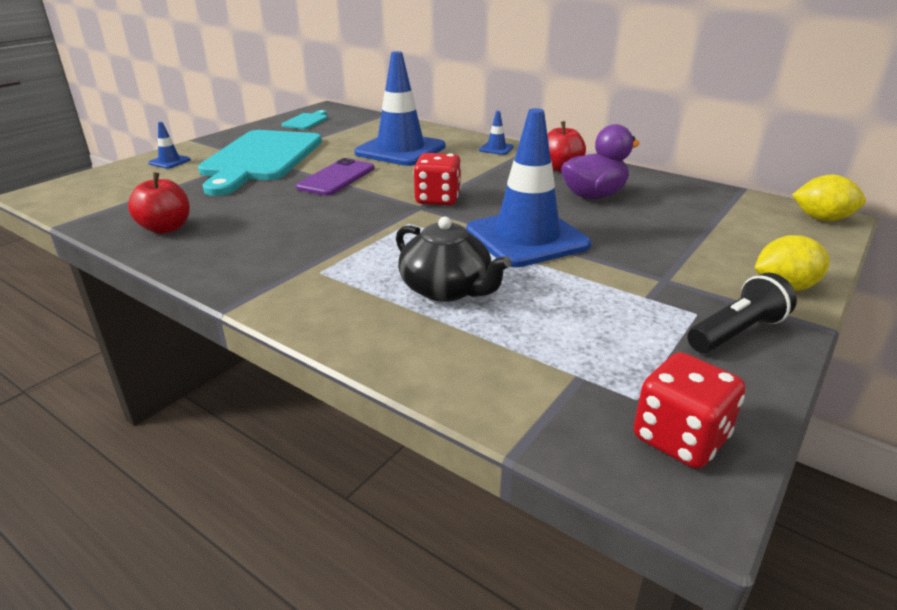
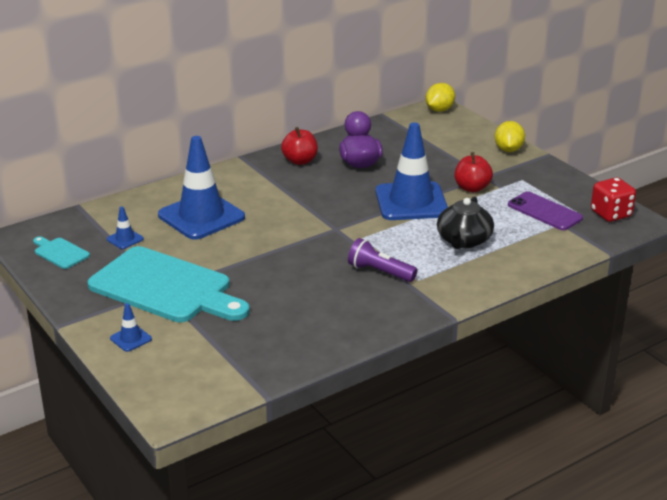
camera: 70 degrees left, 0 degrees up
red apple [128,172,190,234] -> red apple moved to [455,152,493,192]
purple phone [296,158,375,196] -> purple phone moved to [508,191,583,230]
black teapot [396,217,512,302] -> black teapot turned 135 degrees clockwise [437,197,494,249]
red dice [413,153,461,205] -> none
blue traffic cone [479,111,514,155] -> blue traffic cone moved to [107,206,144,249]
black flashlight [687,273,797,353] -> none
none -> purple flashlight [348,238,418,282]

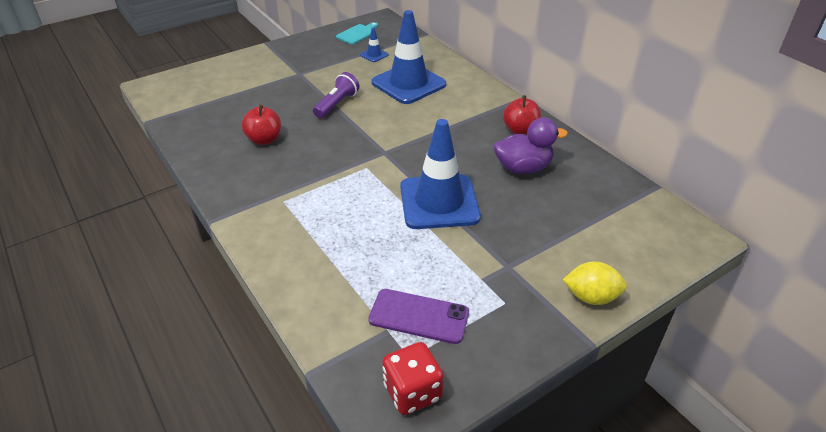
camera: 90 degrees right, 10 degrees up
turquoise cutting board [87,246,250,322] -> none
blue traffic cone [110,303,152,352] -> none
purple flashlight [348,238,418,282] -> purple flashlight moved to [313,72,359,118]
yellow lemon [425,83,455,112] -> none
black teapot [437,197,494,249] -> none
red apple [455,152,493,192] -> red apple moved to [242,104,281,145]
purple phone [508,191,583,230] -> purple phone turned 60 degrees clockwise [368,289,469,344]

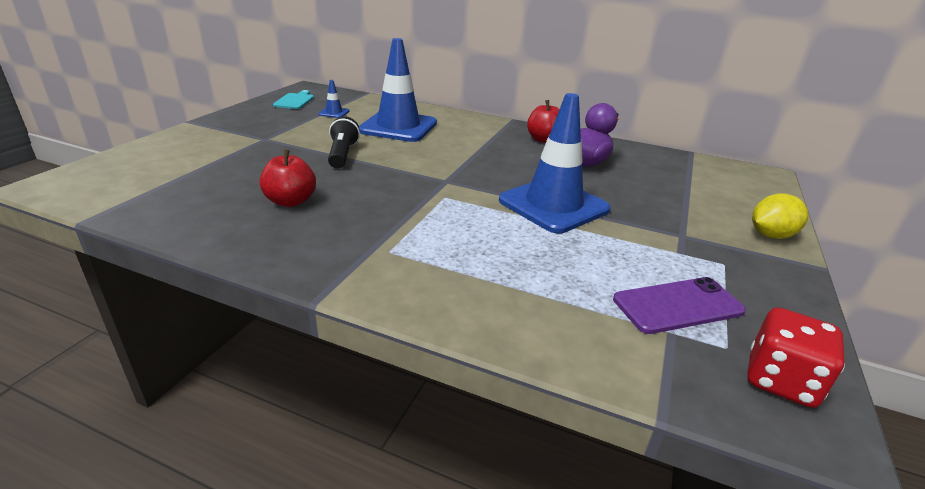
camera: 35 degrees left, 10 degrees down
purple flashlight [313,72,359,118] -> black flashlight [328,116,360,169]

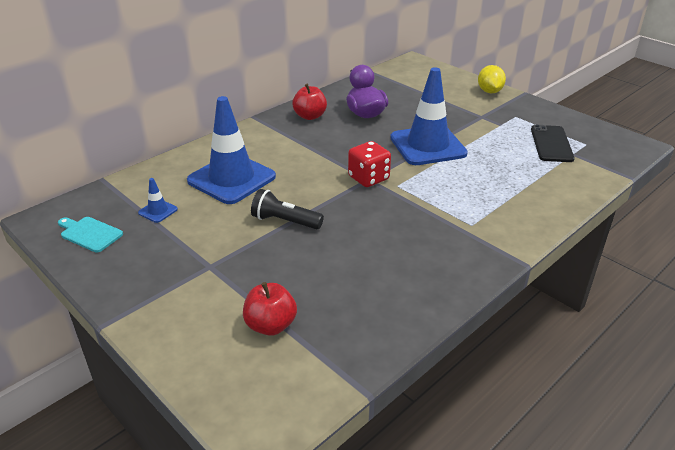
camera: 65 degrees left, 5 degrees up
red apple [260,150,316,207] -> red apple moved to [243,282,297,336]
purple phone [613,277,746,334] -> black phone [531,125,575,162]
red dice [747,307,845,408] -> red dice moved to [348,141,391,187]

